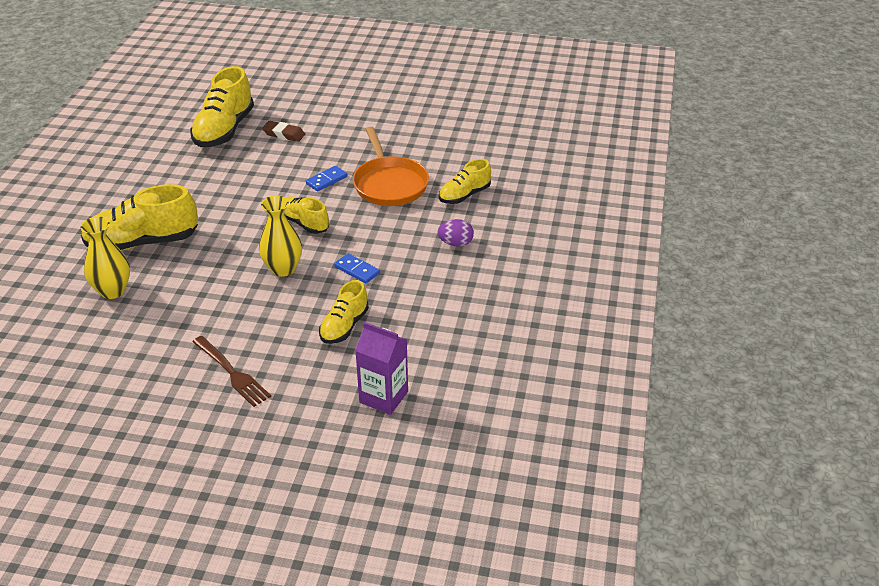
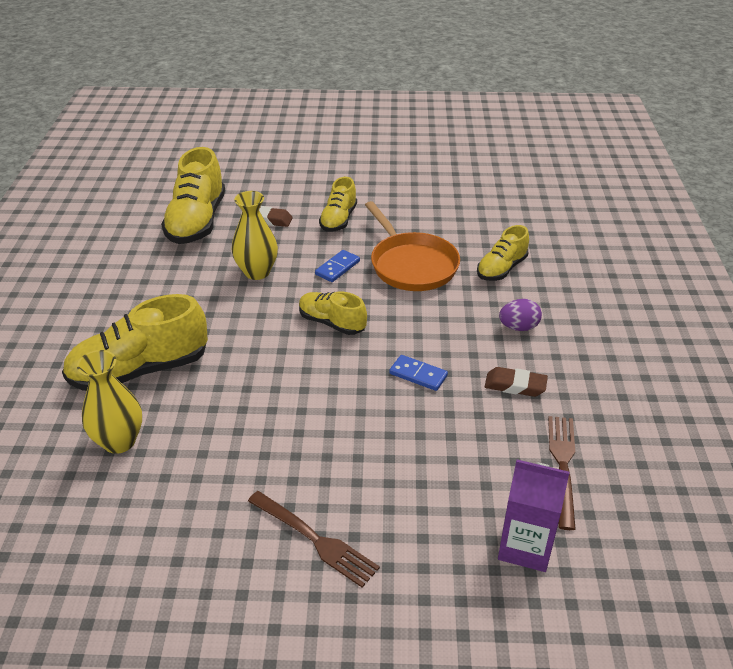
camera: 10 degrees left, 0 degrees up
yellow vase [259,196,302,277] -> yellow vase moved to [232,191,278,280]
yellow shoe [319,280,369,344] -> yellow shoe moved to [319,177,357,232]
none -> brown eraser [485,367,548,397]
none -> brown fork [548,416,576,530]

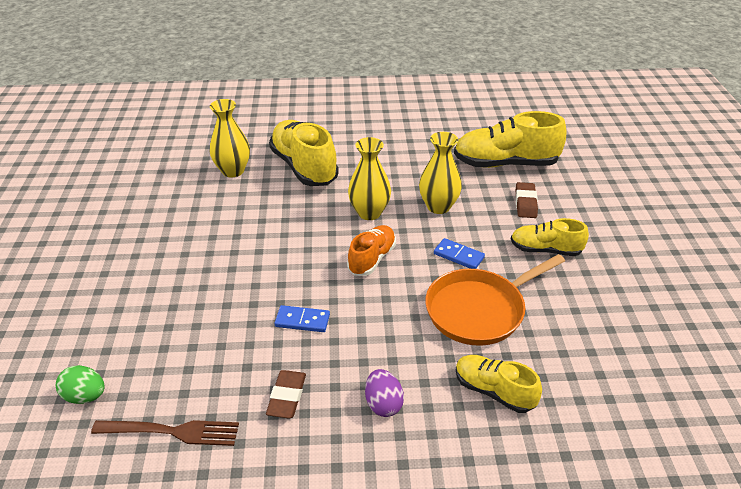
camera: 85 degrees right, 0 degrees up
brown fork [248,491,380,588] -> none
yellow shoe [299,291,367,335] -> orange shoe [347,225,396,276]
blue domino [389,355,448,391] -> blue domino turned 75 degrees clockwise [274,305,330,332]
purple carton [498,460,570,572] -> green egg [56,365,105,404]
none -> yellow vase [348,137,391,220]

